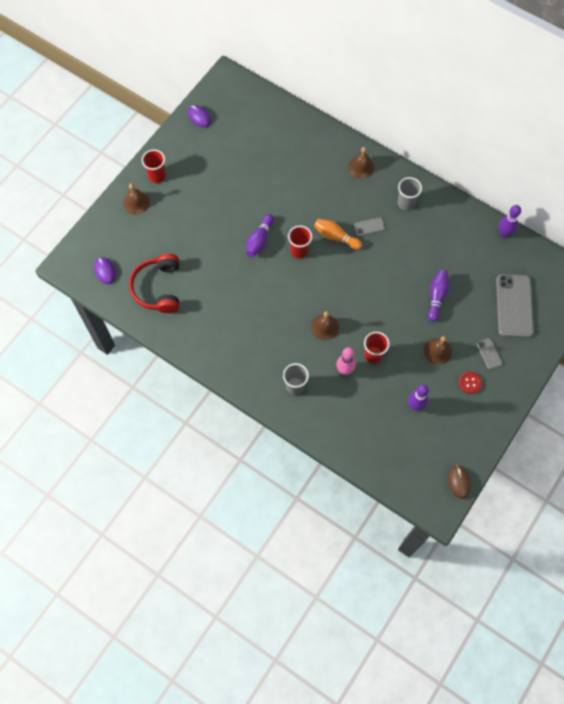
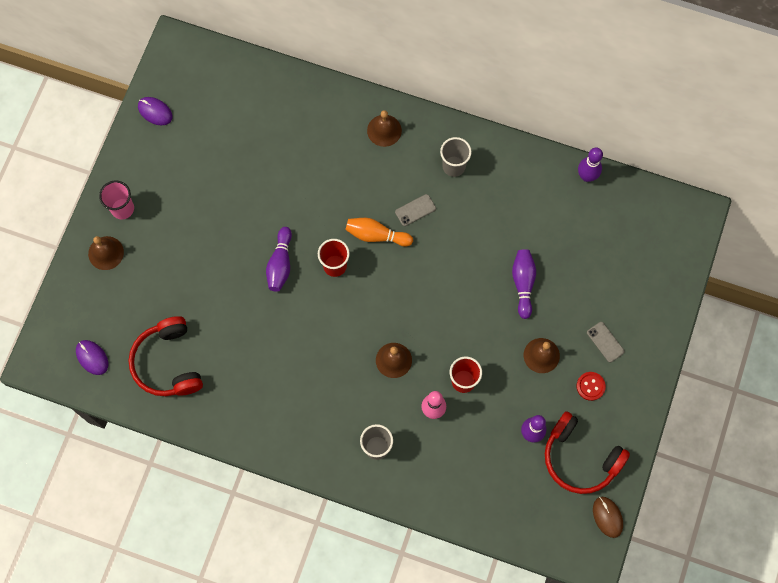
camera: 15 degrees left, 5 degrees up
red cup [142,150,166,183] -> pink cup [99,181,134,219]
grey phone [496,274,534,338] -> none
none -> red headphones [545,411,630,494]

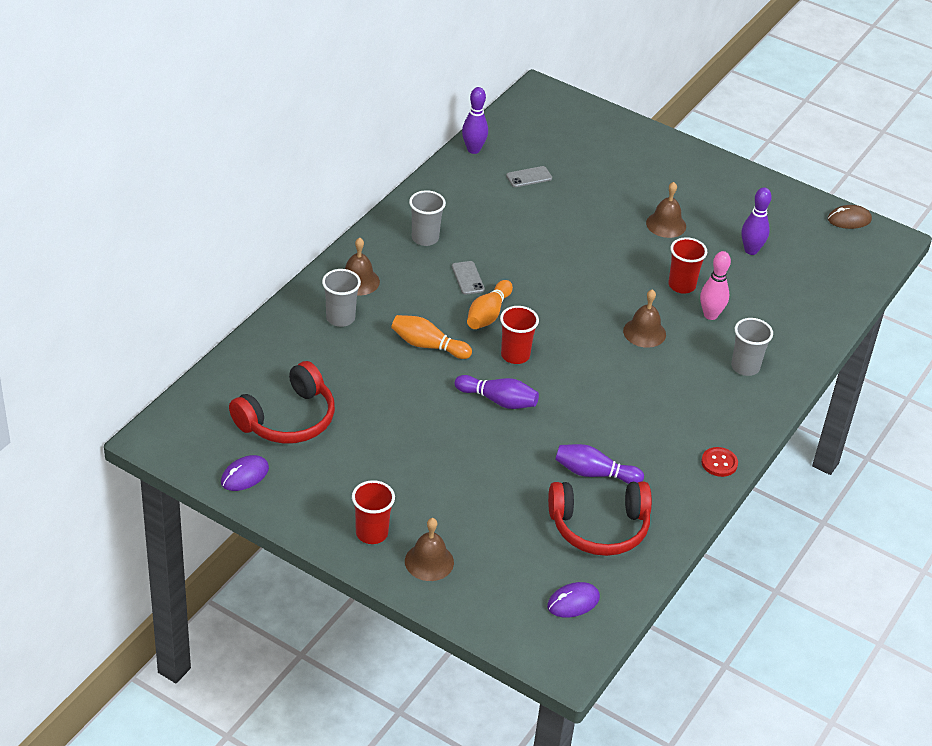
camera: 80 degrees left, 30 degrees down
pink cup [99,181,134,219] -> red cup [352,480,395,544]
purple bowling pin [512,249,536,319] -> purple bowling pin moved to [555,444,644,484]
red headphones [545,411,630,494] -> red headphones moved to [229,361,335,444]
red button [577,372,606,401] -> red button moved to [701,447,738,477]
grey phone [587,322,624,362] -> grey phone moved to [506,166,552,187]
none -> grey cup [322,269,361,327]
none -> orange bowling pin [391,315,472,359]

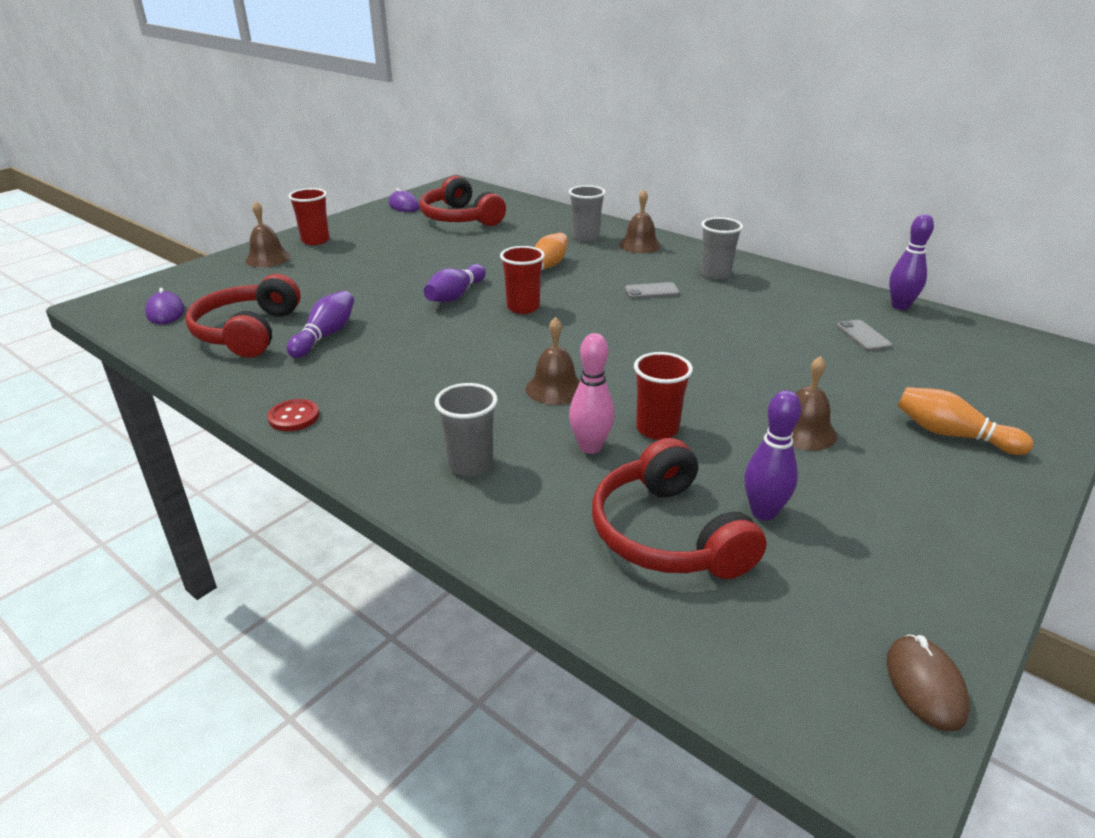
camera: 100 degrees right, 10 degrees down
orange bowling pin [467,280,513,329] -> orange bowling pin moved to [897,387,1033,455]
none -> red headphones [592,438,767,579]

